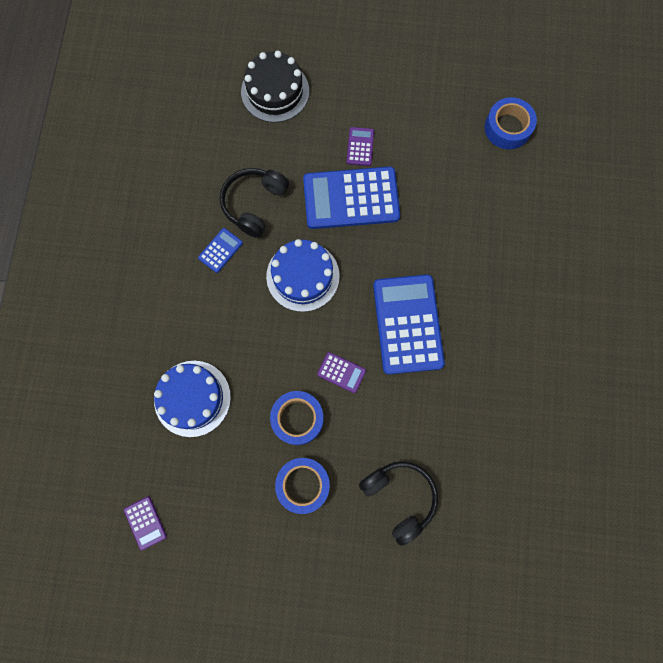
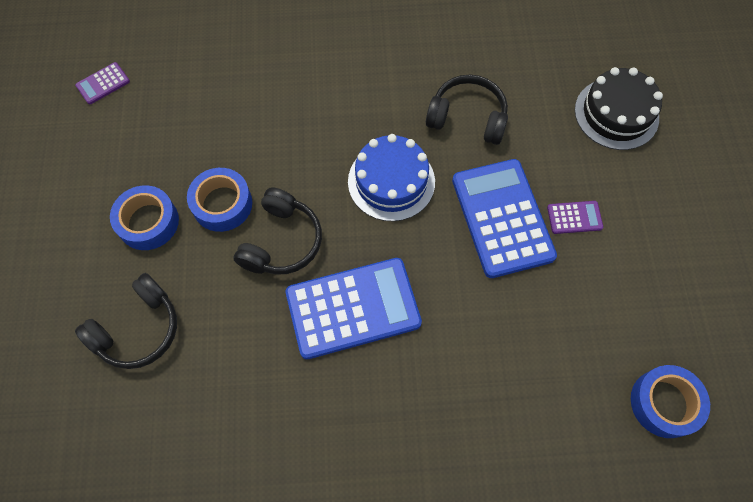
camera: 80 degrees right, 10 degrees down
blue cake [154,361,231,437] -> none
blue calculator [198,228,243,273] -> none
purple calculator [317,352,366,393] -> black headphones [234,187,322,275]

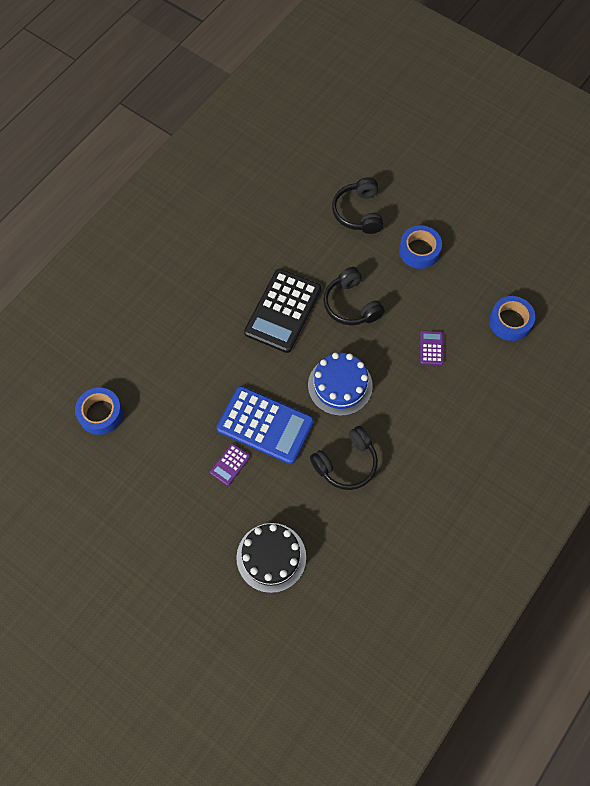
camera: 130 degrees right, 0 degrees up
purple calculator [75,62,130,105] -> purple calculator moved to [420,331,443,365]
blue tape [187,168,252,232] -> blue tape moved to [489,296,535,341]
blue calculator [286,258,422,359] -> black calculator [244,269,321,353]

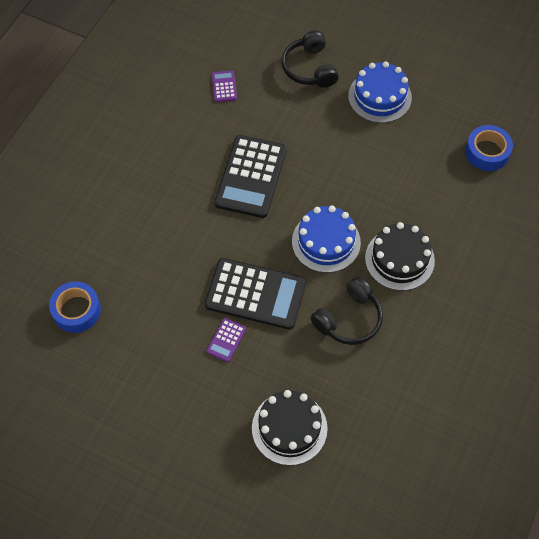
camera: 10 degrees left, 5 degrees down
blue calculator [217,386,314,464] -> black calculator [205,258,306,330]
black headphones [323,267,385,325] -> none
blue tape [399,225,442,269] -> blue cake [348,61,412,123]
purple calculator [420,331,443,365] -> purple calculator moved to [212,70,237,102]
none -> black cake [365,222,435,291]

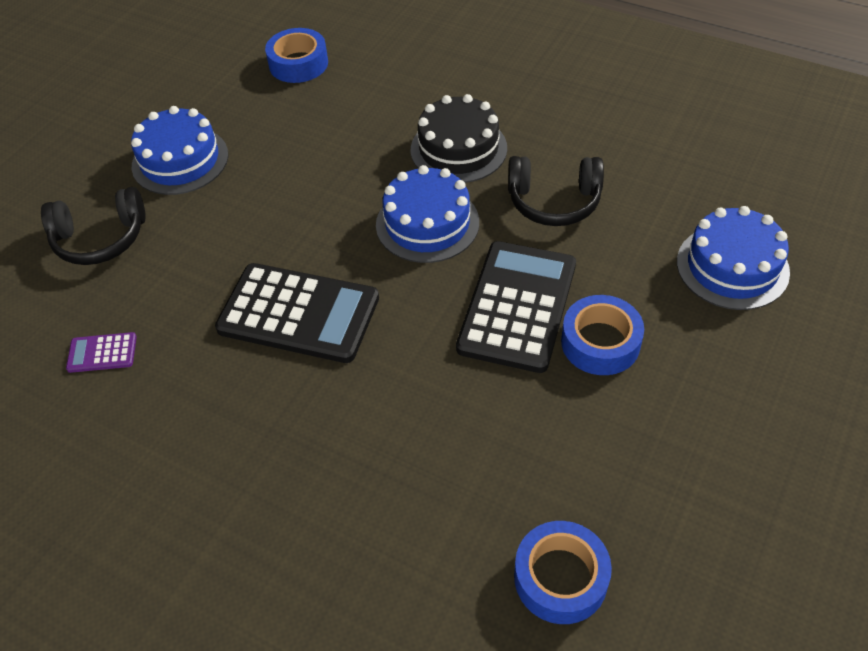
camera: 85 degrees left, 10 degrees down
purple calculator [206,318,246,362] -> blue tape [561,295,644,375]
black cake [252,390,328,465] -> blue cake [677,206,790,310]
black headphones [310,277,383,345] -> black headphones turned 135 degrees clockwise [508,156,604,226]

